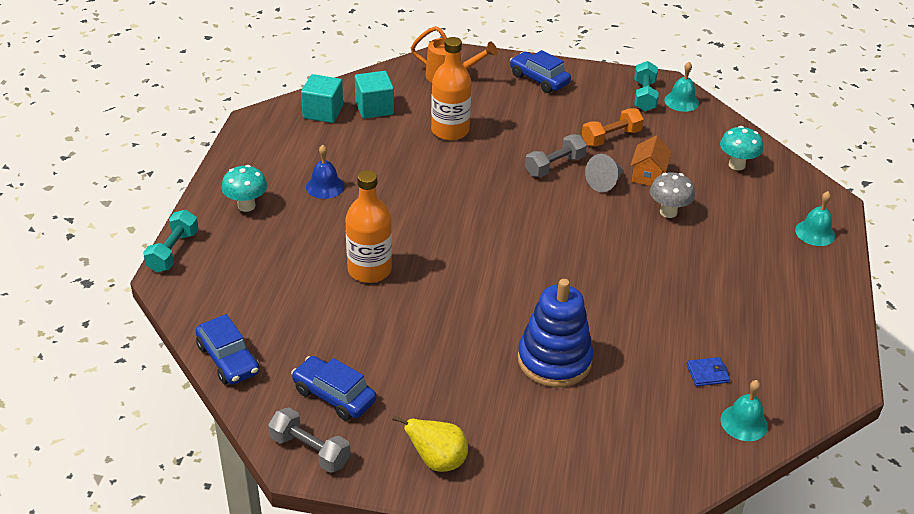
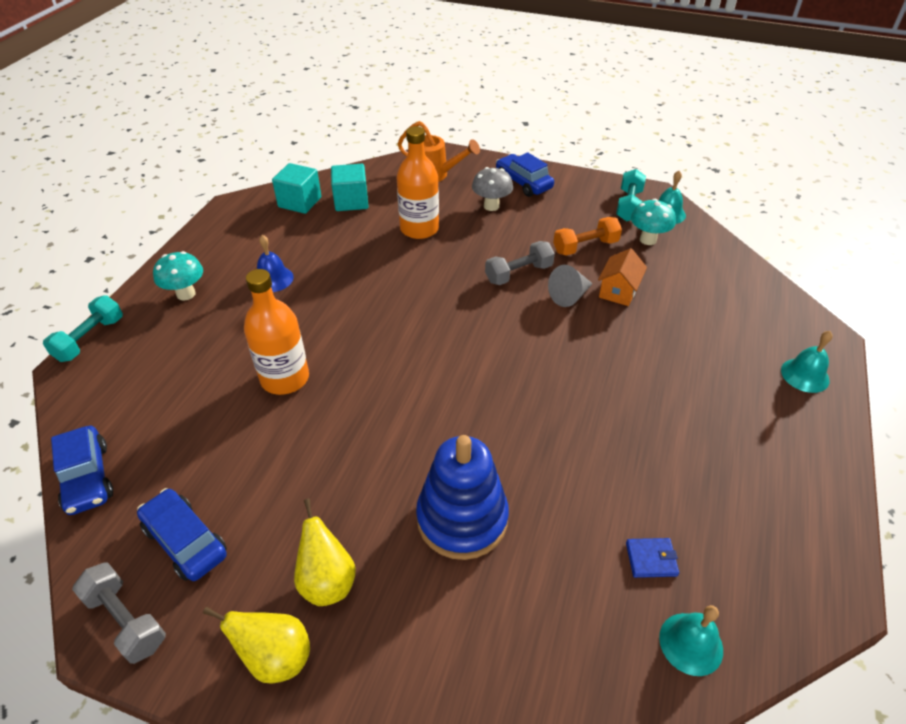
camera: 10 degrees right, 5 degrees up
grey mushroom [650,172,695,218] -> grey mushroom moved to [472,167,513,211]
turquoise mushroom [720,126,763,170] -> turquoise mushroom moved to [631,199,676,245]
none -> yellow pear [294,499,356,606]

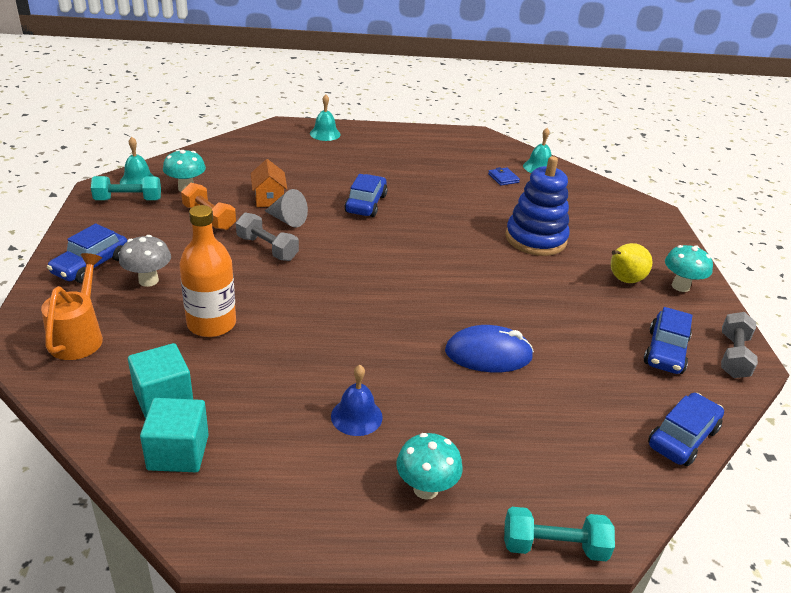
camera: 115 degrees left, 10 degrees down
yellow pear [203,606,310,683] -> turquoise mushroom [665,245,713,292]
orange bottle [244,269,309,395] -> blue mouse [445,325,534,372]
orange house [598,248,647,306] -> orange house turned 75 degrees clockwise [251,159,287,207]
none -> blue car [344,174,388,217]

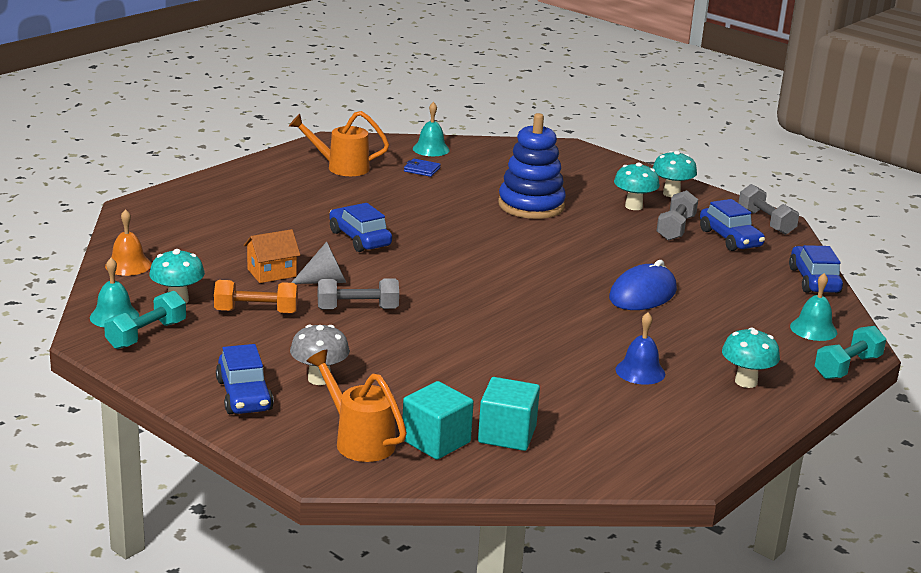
camera: 45 degrees left, 10 degrees down
turquoise cube [140,398,209,472] -> turquoise cube moved to [402,381,474,460]
orange bottle [179,205,236,337] -> none
orange house [251,159,287,207] -> orange house turned 60 degrees counterclockwise [244,229,300,283]
turquoise bell [310,94,341,141] -> turquoise bell moved to [790,273,837,341]
yellow pear [611,243,653,283] -> turquoise mushroom [614,162,660,210]
none -> orange bell [105,209,152,276]
none -> orange watering can [289,111,389,176]
none -> grey dumbbell [657,190,698,241]

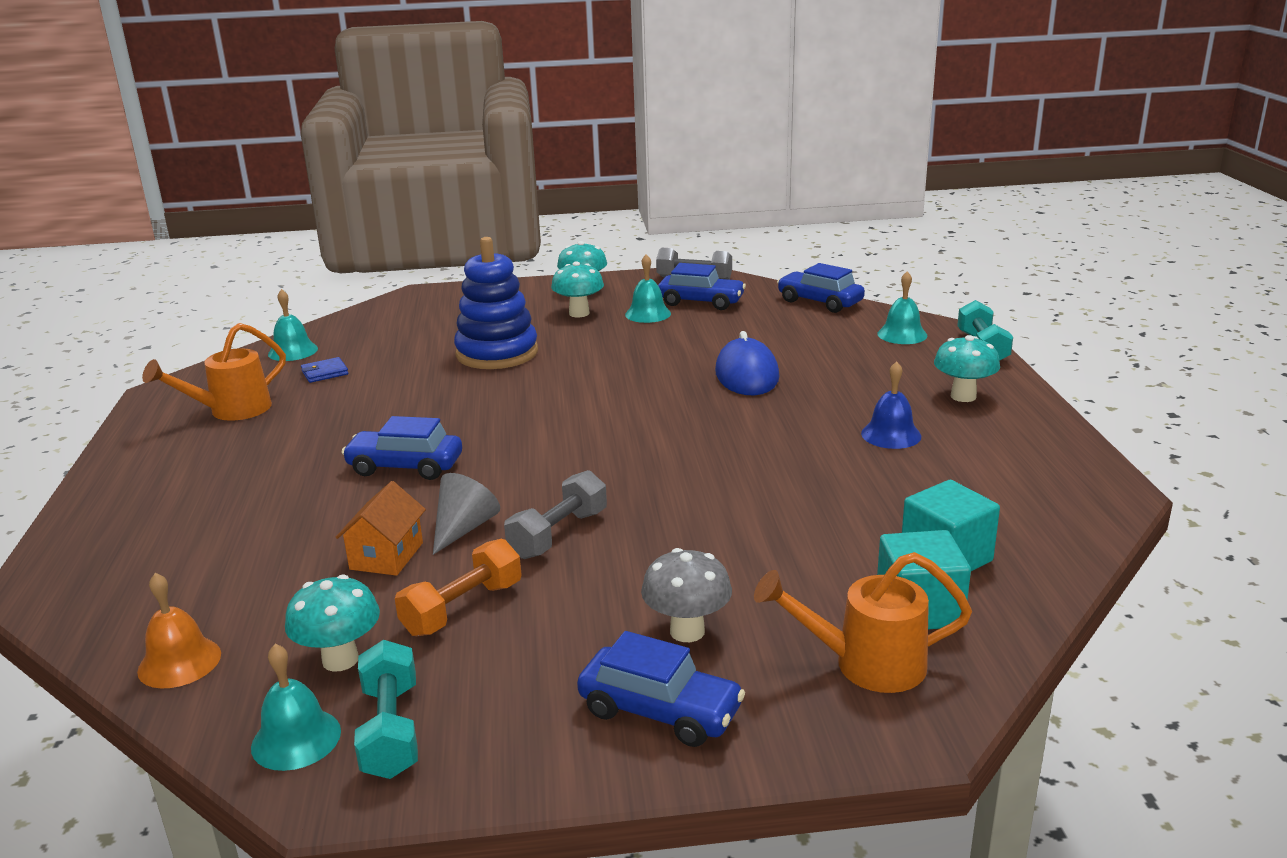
camera: 45 degrees left, 0 degrees up
grey dumbbell [657,190,698,241] -> turquoise bell [625,254,671,323]

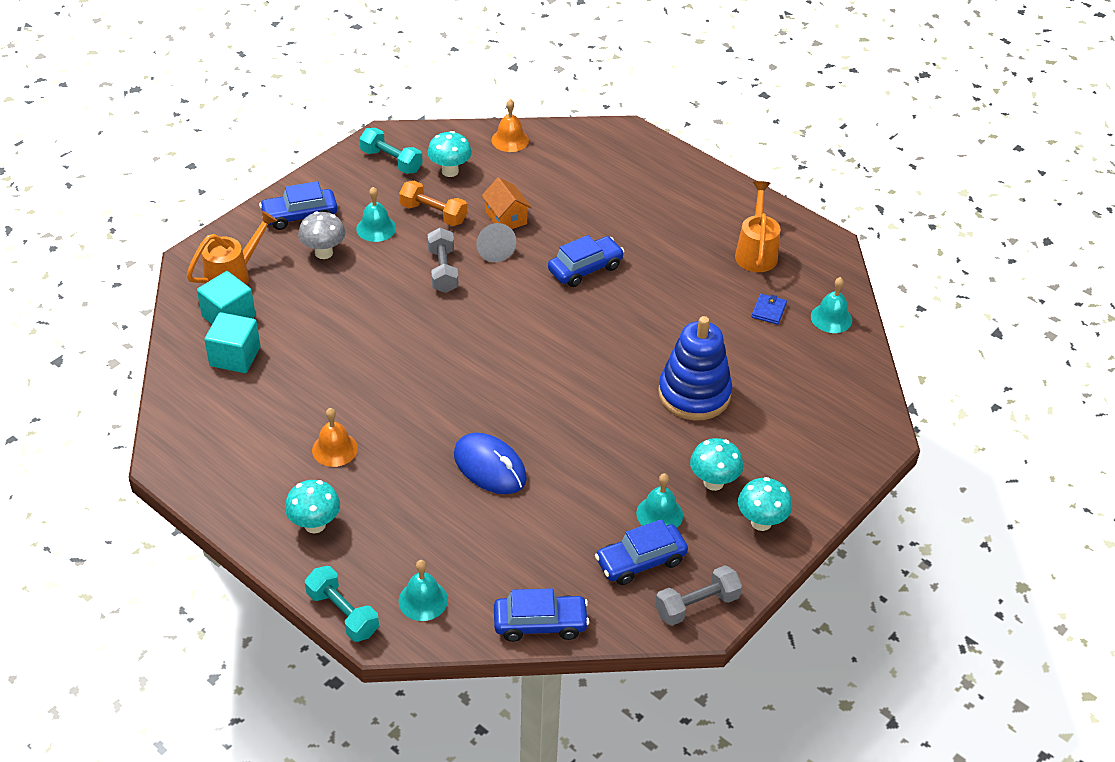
camera: 135 degrees right, 20 degrees up
turquoise bell [251,644,341,771] -> turquoise bell moved to [356,187,396,242]
orange dumbbell [395,539,522,636] -> orange dumbbell turned 60 degrees counterclockwise [399,181,467,226]
blue bell [861,361,921,449] -> orange bell [312,408,358,467]

